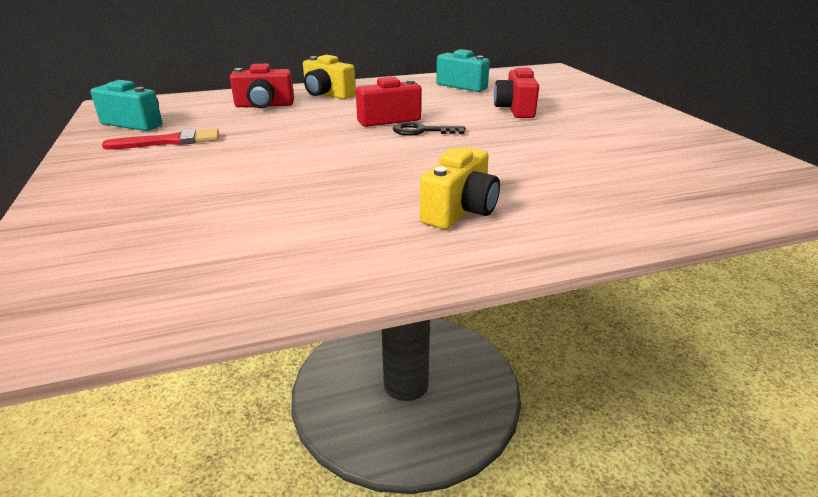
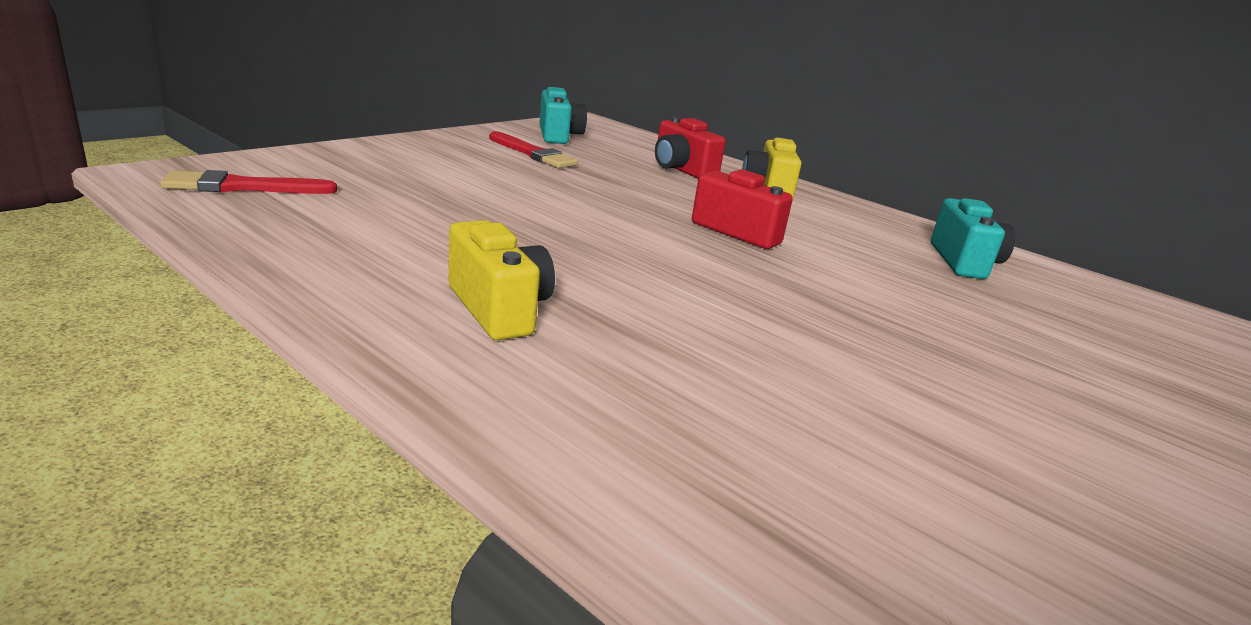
camera: 55 degrees right, 5 degrees down
black key [393,122,466,136] -> none
yellow camera [420,147,500,229] -> yellow camera turned 120 degrees counterclockwise [449,220,555,340]
red camera [494,67,539,118] -> none
none -> red brush [160,170,337,194]

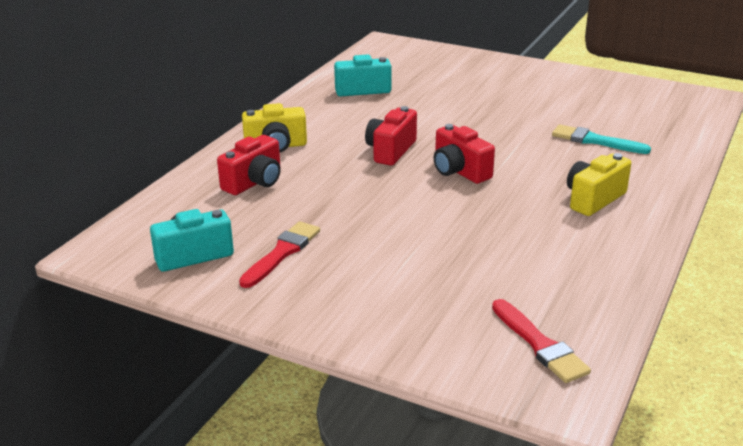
camera: 100 degrees left, 5 degrees up
none -> red camera [433,124,495,184]
none -> turquoise brush [552,124,651,154]

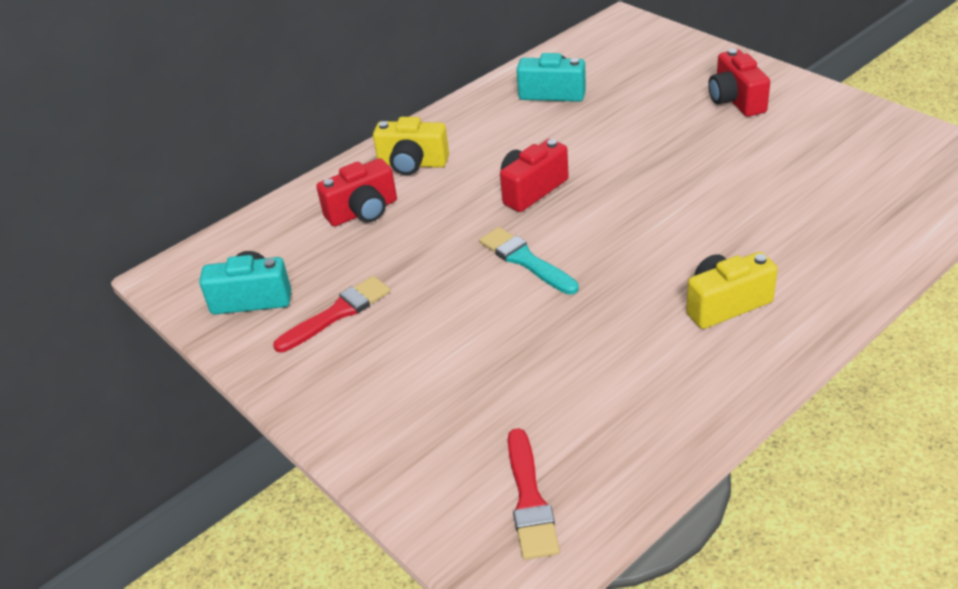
camera: 25 degrees right, 10 degrees up
red camera [433,124,495,184] -> red camera moved to [708,49,770,117]
turquoise brush [552,124,651,154] -> turquoise brush moved to [479,227,579,295]

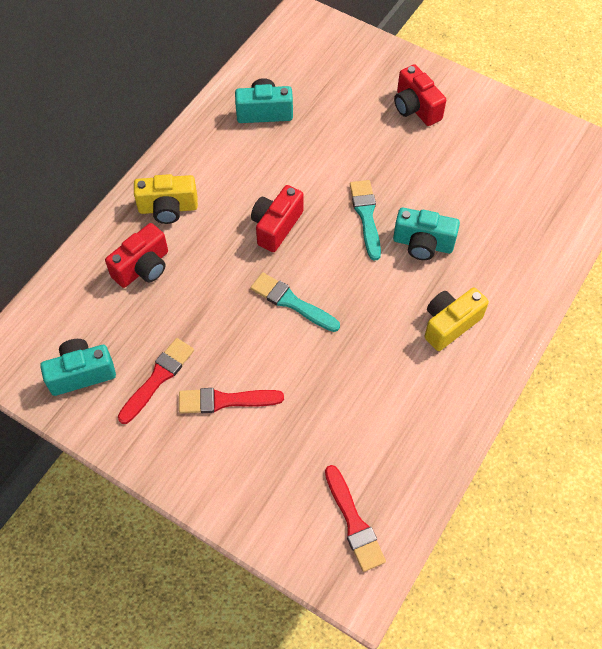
camera: 20 degrees left, 20 degrees up
none -> red brush [179,388,284,414]
none -> turquoise brush [350,180,381,260]
none -> turquoise camera [393,208,460,260]

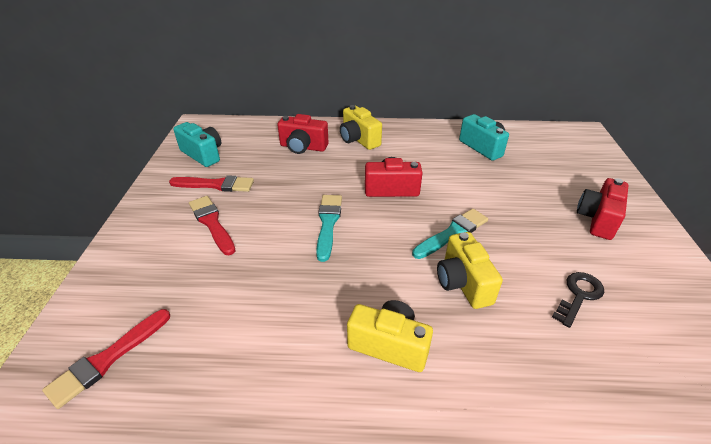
camera: 60 degrees right, 20 degrees down
turquoise camera [393,208,460,260] -> yellow camera [437,232,503,309]
none -> black key [552,272,604,328]

